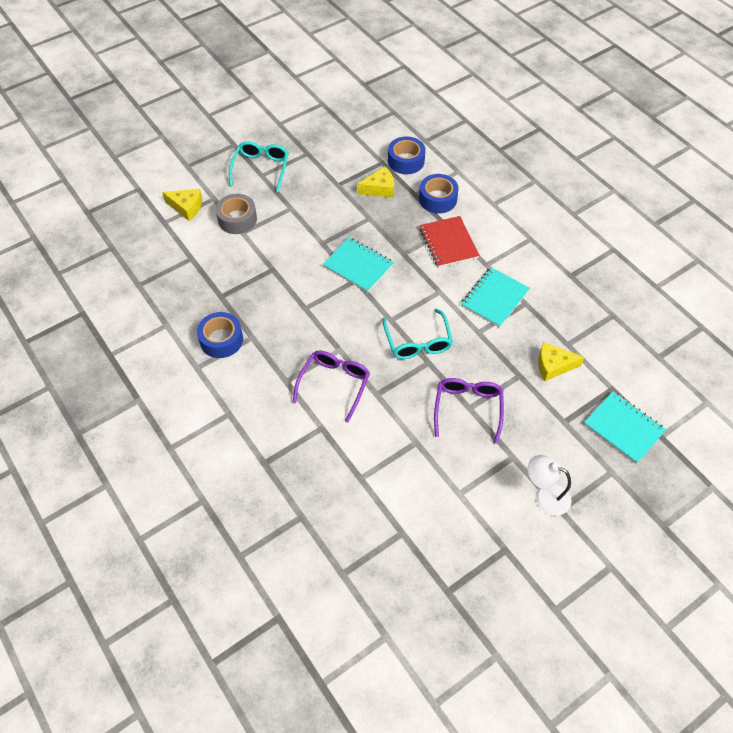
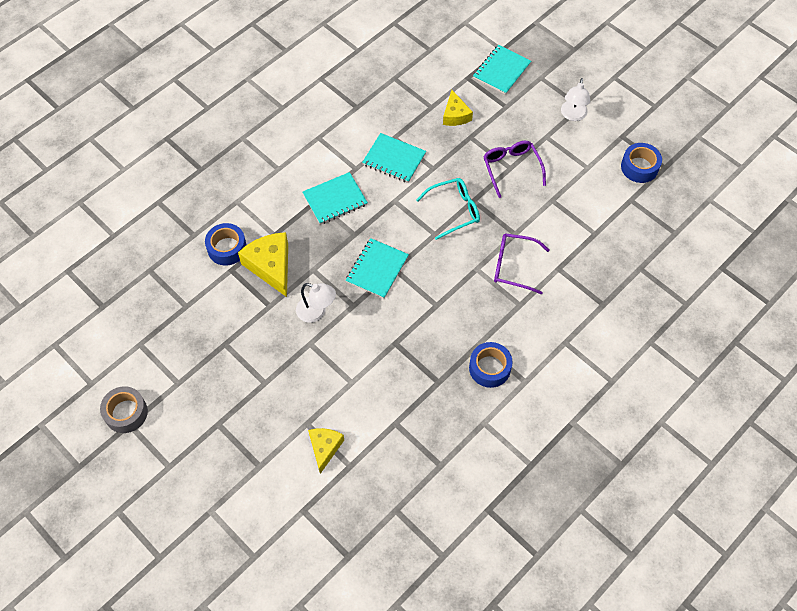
camera: 100 degrees left, 5 degrees up
grey tape [216,194,257,234] -> grey tape moved to [100,386,148,433]
turquoise glasses [229,141,289,192] -> none
yellow cheese [357,166,394,198] -> yellow cheese [238,232,288,297], size x1.59
blue tape [419,174,459,213] -> blue tape moved to [621,143,662,183]
red notebook [420,216,480,268] -> turquoise notebook [303,172,368,225]
purple glasses [434,378,504,444] -> purple glasses turned 75 degrees clockwise [483,141,546,198]
none -> white lamp [296,283,336,323]

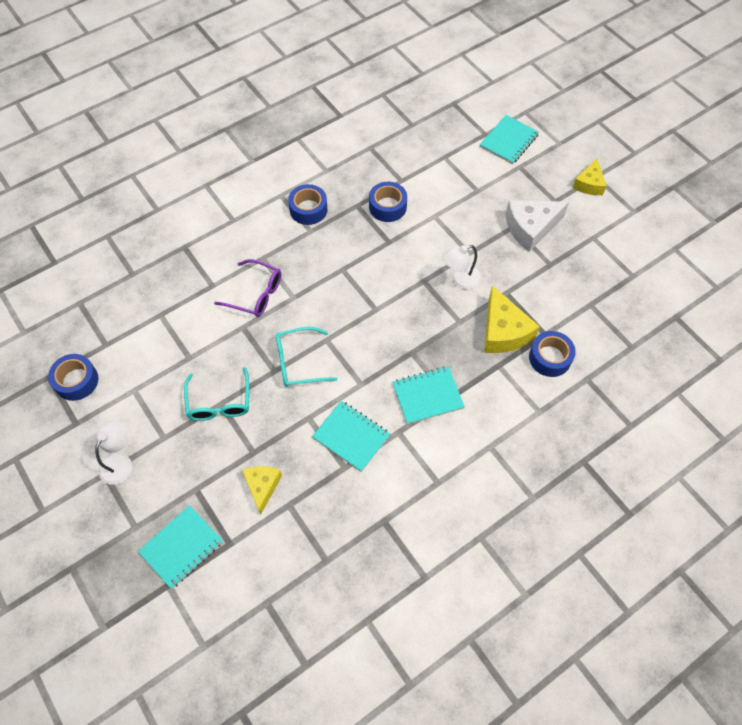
camera: 170 degrees left, 0 degrees up
grey tape [100,386,148,433] -> none
white lamp [296,283,336,323] -> white lamp turned 60 degrees counterclockwise [443,245,481,290]
yellow cheese [308,428,344,474] -> yellow cheese moved to [573,159,607,195]
turquoise notebook [346,238,409,299] -> turquoise notebook moved to [480,115,539,164]
purple glasses [483,141,546,198] -> turquoise glasses [184,367,249,421]
none -> blue tape [369,182,407,222]
none -> white cheese [505,200,569,252]

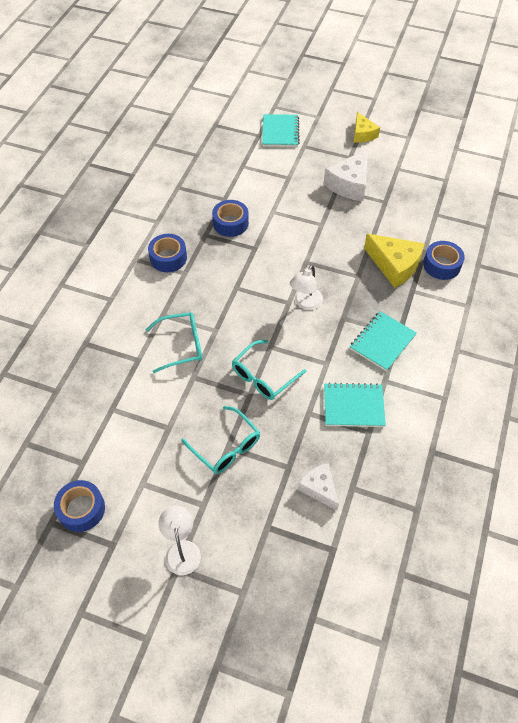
camera: 35 degrees left, 5 degrees down
turquoise notebook [138,505,223,589] -> none
purple glasses [214,259,281,317] -> turquoise glasses [146,312,202,373]
yellow cheese [242,466,282,515] -> white cheese [298,463,339,510]
white lamp [443,245,481,290] -> white lamp moved to [290,265,323,310]

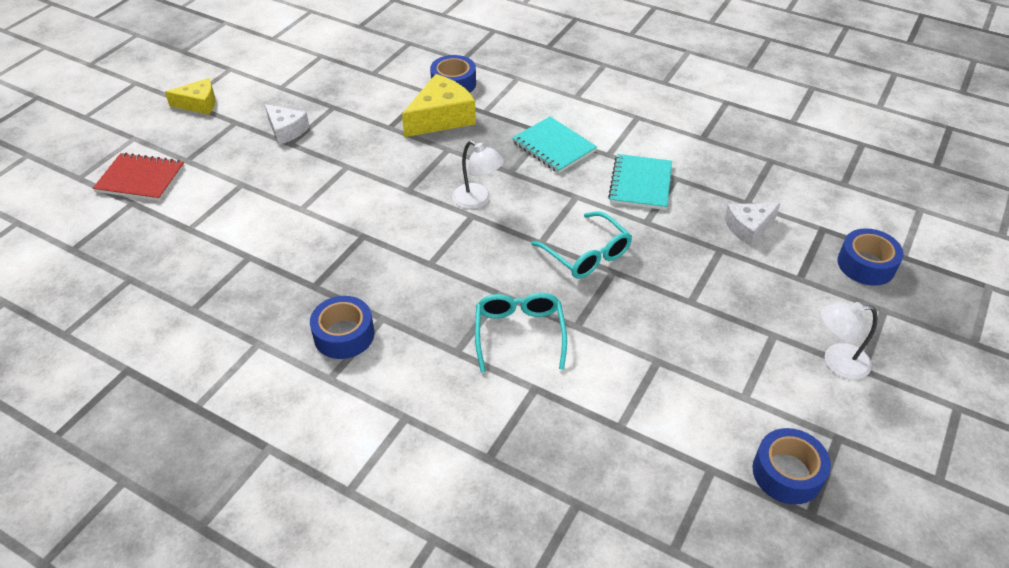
camera: 80 degrees left, 10 degrees down
turquoise glasses [181,406,260,474] -> none
blue tape [212,200,249,237] -> blue tape moved to [837,228,904,286]
turquoise notebook [262,114,300,147] -> red notebook [93,153,185,201]
white cheese [324,149,368,201] -> white cheese [265,104,310,145], size x0.63

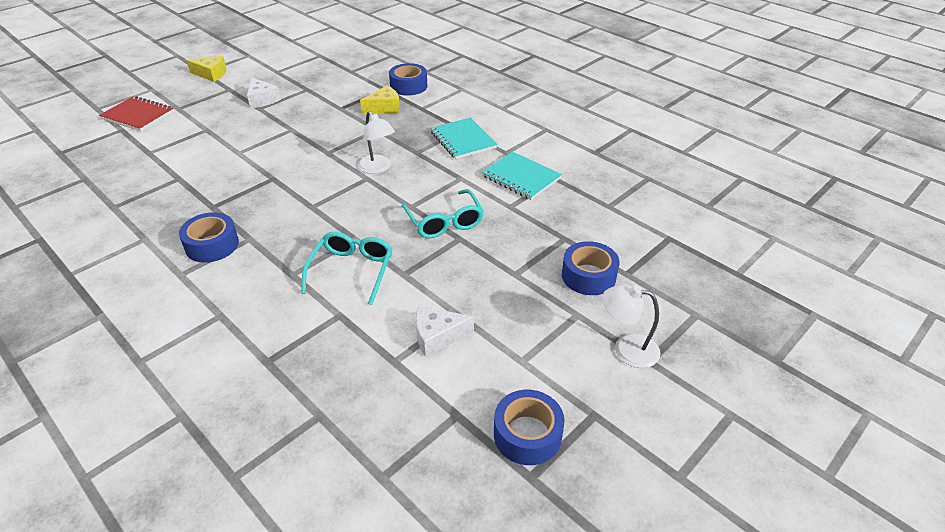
camera: 15 degrees right, 5 degrees down
yellow cheese [402,74,476,137] -> yellow cheese [360,86,400,113], size x0.63
turquoise notebook [608,154,672,210] -> turquoise notebook turned 75 degrees counterclockwise [482,152,562,200]
white cheese [724,204,780,246] -> white cheese moved to [416,306,474,357]
blue tape [837,228,904,286] -> blue tape moved to [562,241,619,295]

